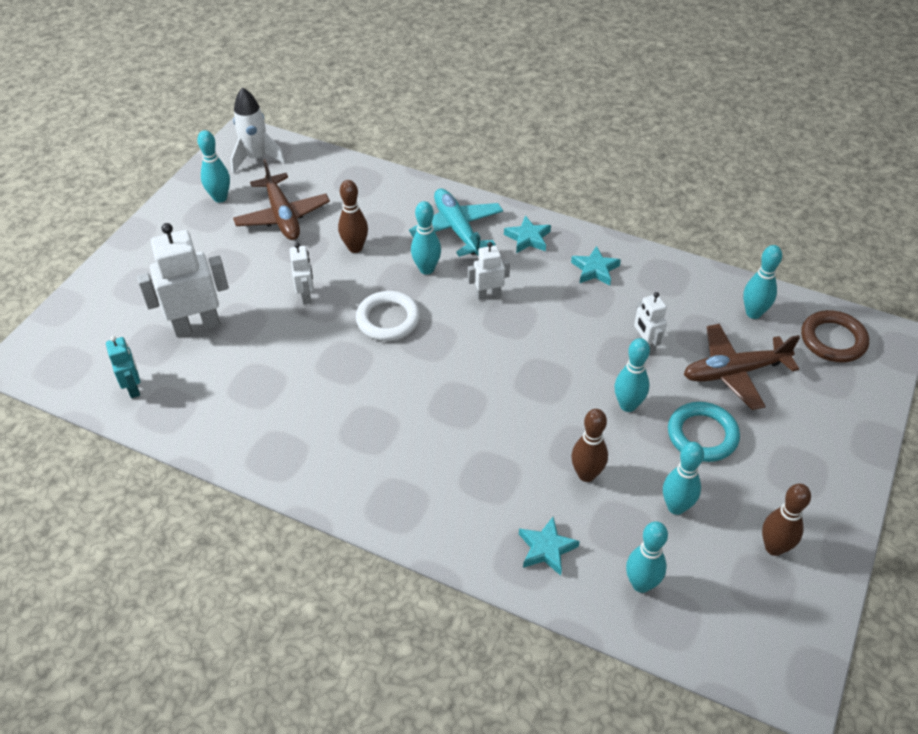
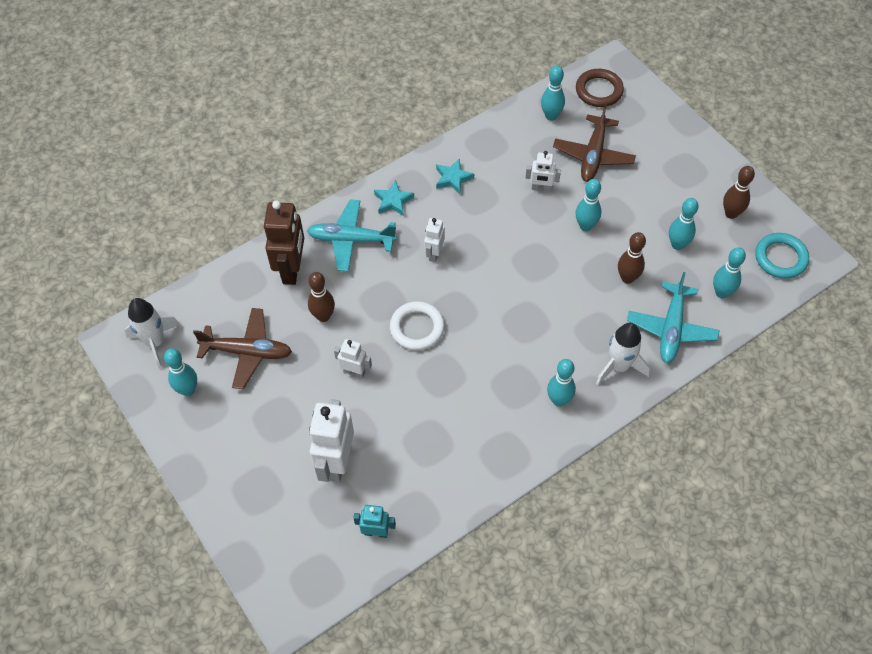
camera: 60 degrees left, 10 degrees up
turquoise bowling pin [411,201,441,275] -> turquoise bowling pin moved to [547,359,576,407]
turquoise star [519,517,580,575] -> turquoise plane [627,272,719,363]
turquoise ring [668,402,740,462] -> turquoise ring moved to [755,233,809,279]
none -> brown robot [264,200,304,285]
none -> white rocket [596,323,650,385]

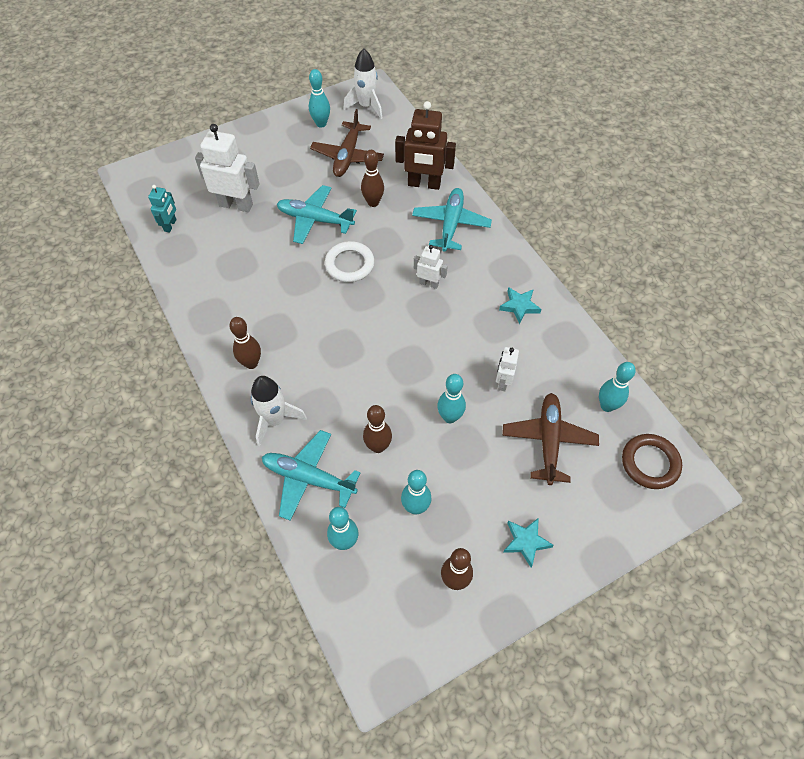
camera: 95 degrees right, 0 degrees up
white robot [334,339,372,378] -> turquoise plane [277,185,357,244]
turquoise star [374,180,414,216] -> turquoise star moved to [503,518,554,567]
turquoise bowling pin [547,359,576,407] -> brown bowling pin [229,317,261,369]
brown plane [553,104,636,182] -> brown plane turned 75 degrees clockwise [502,393,599,485]
turquoise ring [755,233,809,279] -> none

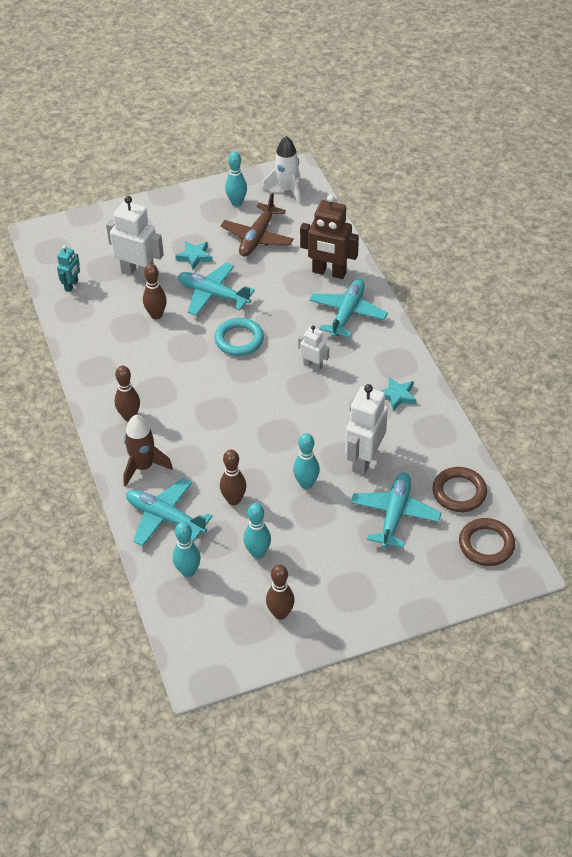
camera: 10 degrees right, 10 degrees down
white rocket [251,376,307,446] -> brown rocket [123,415,173,487]
white ring [325,241,375,282] -> turquoise ring [214,318,264,356]
brown bowling pin [361,150,384,207] -> brown bowling pin moved to [143,264,167,319]
white robot [496,347,519,391] -> white robot [345,384,388,475], size x1.85
brown plane [502,393,599,485] -> turquoise plane [350,472,441,548]
turquoise star [503,518,554,567] -> turquoise star moved to [175,241,213,270]
turquoise bowling pin [599,362,636,412] -> brown ring [432,467,487,512]

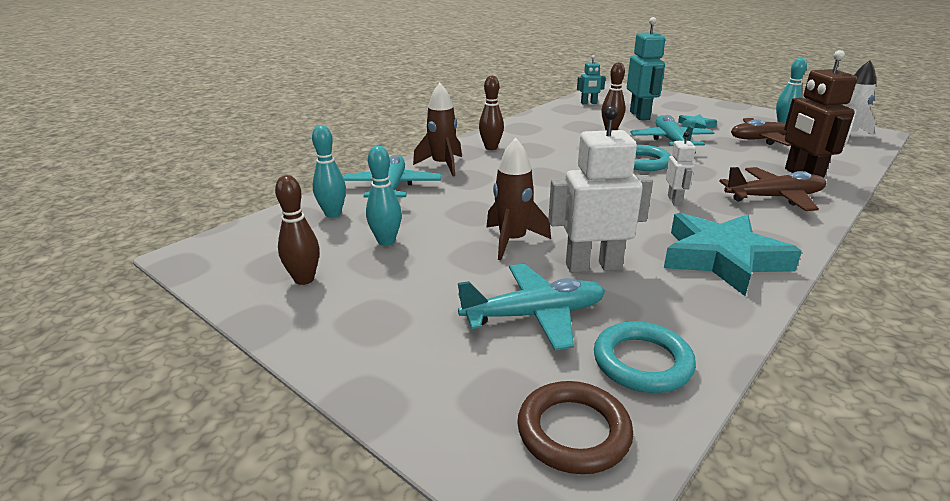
camera: 60 degrees right, 20 degrees down
white robot [106,196,164,280] -> turquoise robot [627,17,665,120]
brown bowling pin [220,450,246,505] -> none
turquoise bowling pin [293,433,320,489] -> brown rocket [486,138,551,260]
turquoise plane [309,279,388,338] -> brown plane [719,167,826,211]
turquoise star [381,377,417,411] -> turquoise star [664,213,802,296], size x2.09
brown ring [432,467,487,512] -> turquoise ring [594,321,696,393]

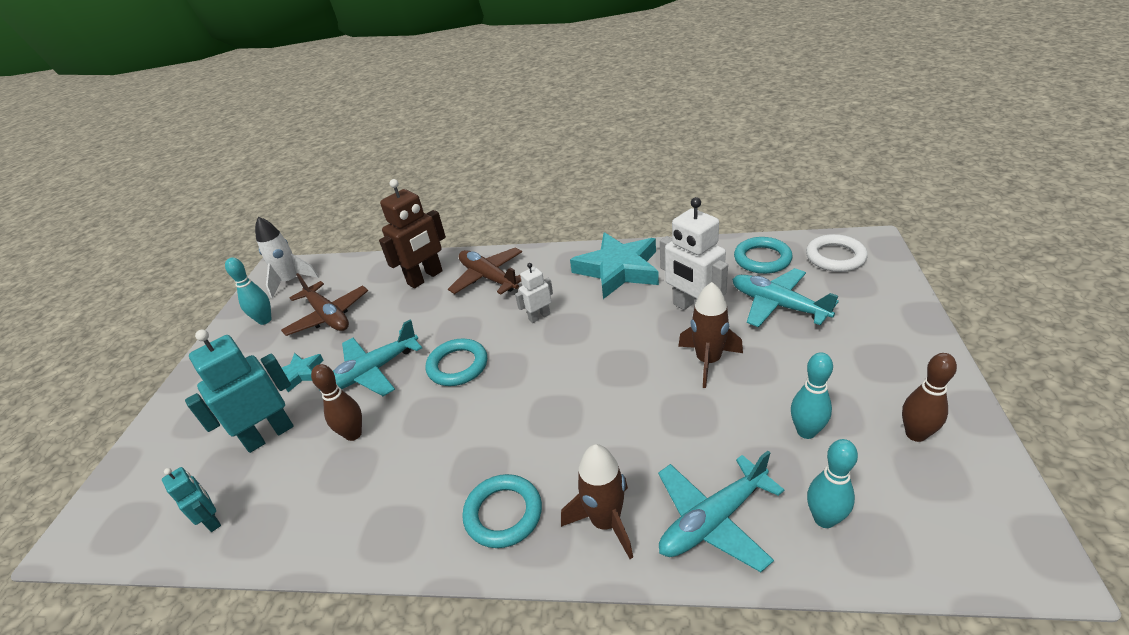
camera: 120 degrees left, 10 degrees up
brown bowling pin [479,76,504,150] -> turquoise ring [462,474,542,548]
brown ring [517,381,633,474] -> white ring [806,234,868,272]

